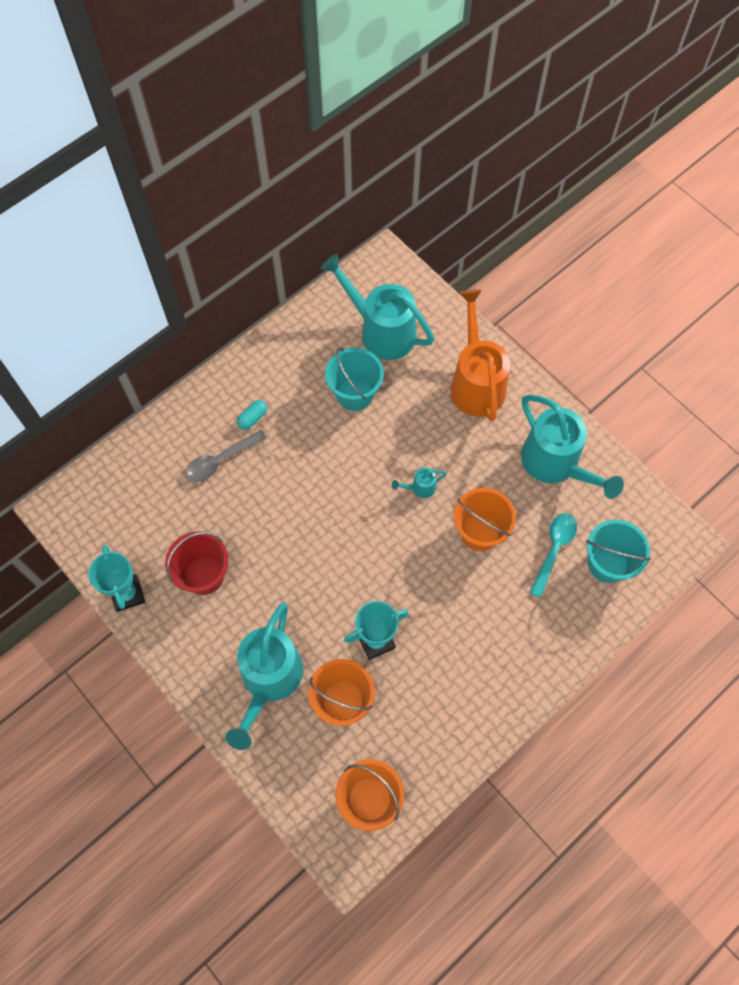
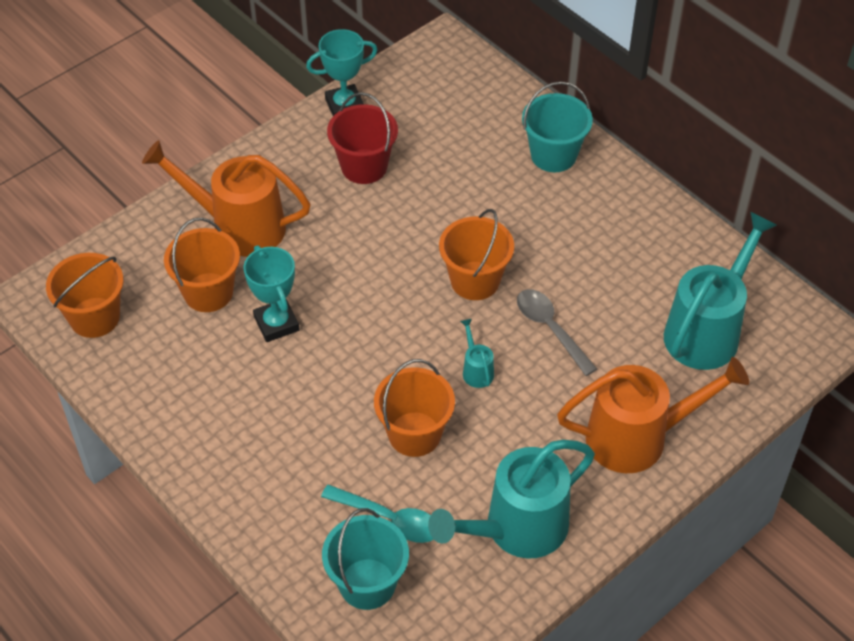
camera: 90 degrees right, 15 degrees down
grey spoon [185,430,267,482] -> grey spoon moved to [517,289,597,376]
turquoise watering can [226,602,303,750] -> orange watering can [142,140,311,257]
turquoise capsule [237,400,267,430] -> none
turquoise bucket [325,347,384,411] -> turquoise bucket moved to [522,81,593,172]
none -> orange bucket [439,209,514,300]

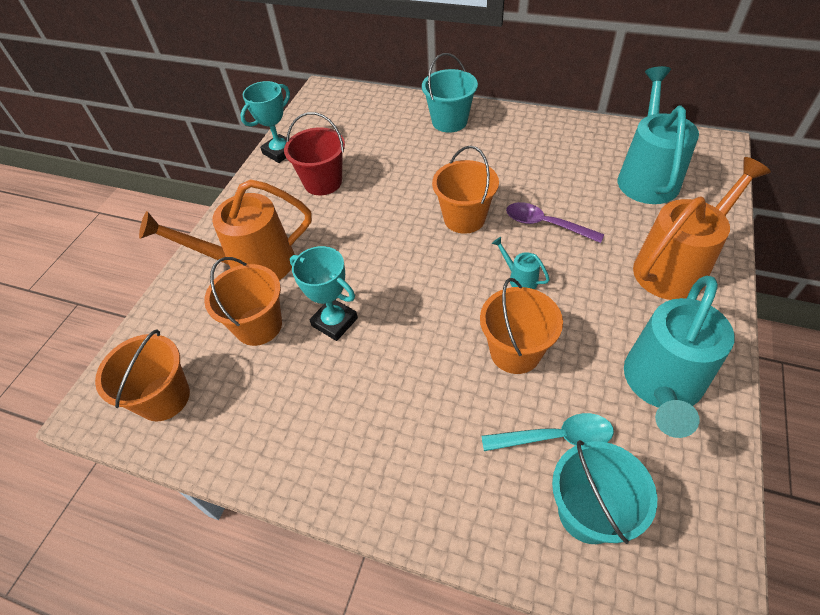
camera: 25 degrees left, 0 degrees up
grey spoon [517,289,597,376] -> purple spoon [506,202,604,243]

